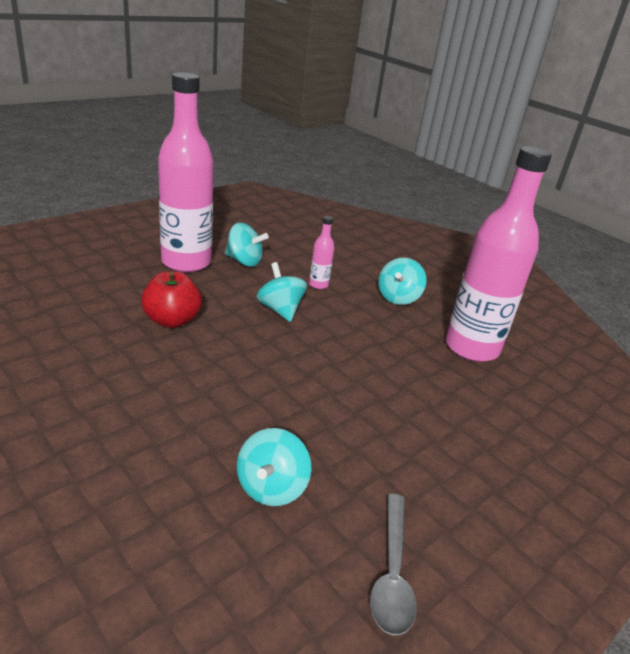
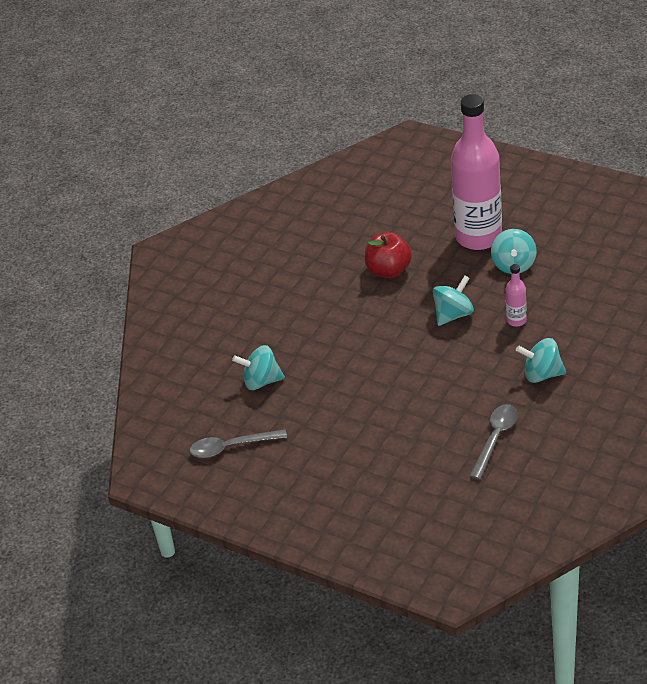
camera: 80 degrees right, 10 degrees up
pink bottle [445,146,552,362] -> grey spoon [470,404,518,480]

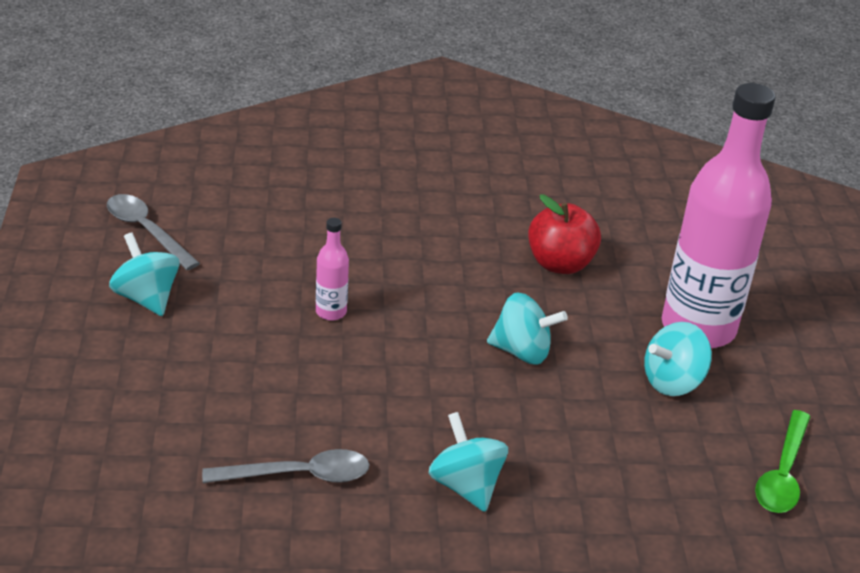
camera: 50 degrees right, 5 degrees down
turquoise spinning top [232,345,285,390] -> turquoise spinning top moved to [109,232,180,316]
pink bottle [506,264,527,327] -> pink bottle moved to [316,218,349,321]
none -> green spoon [755,410,811,513]

